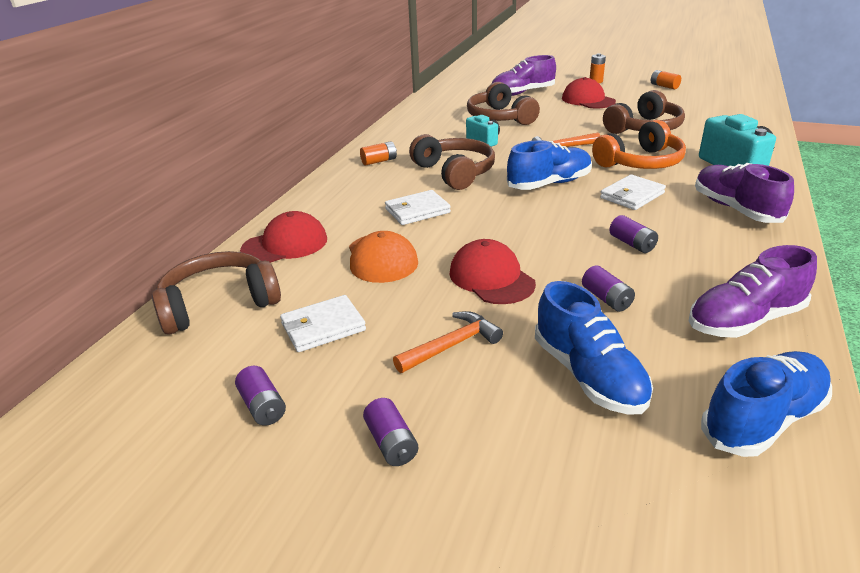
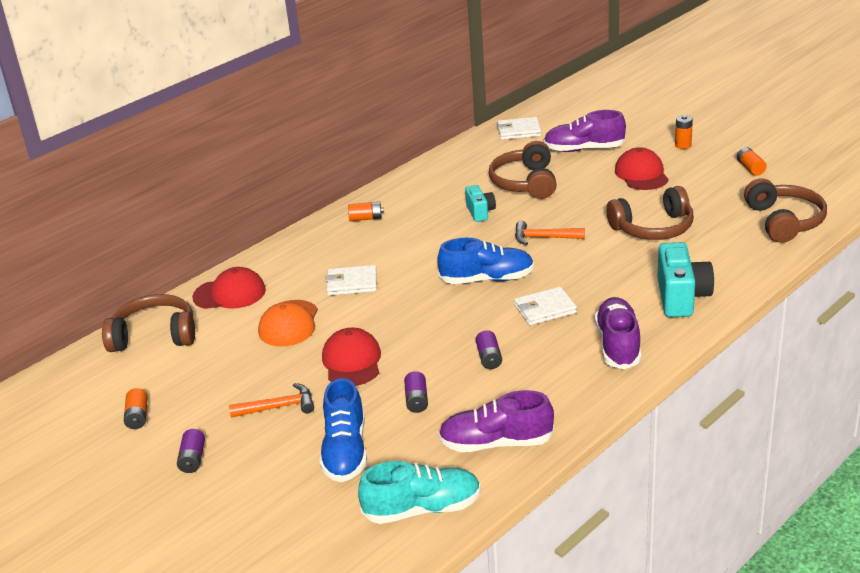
camera: 25 degrees right, 0 degrees up
purple battery [235,366,286,425] -> orange battery [124,388,148,429]
white wallet [280,295,366,352] -> white wallet moved to [497,117,541,140]
brown headphones [409,134,495,190] -> brown headphones moved to [744,179,827,243]
orange headphones [592,120,686,169] -> none
blue shoe [701,351,832,457] -> turquoise shoe [358,461,481,524]

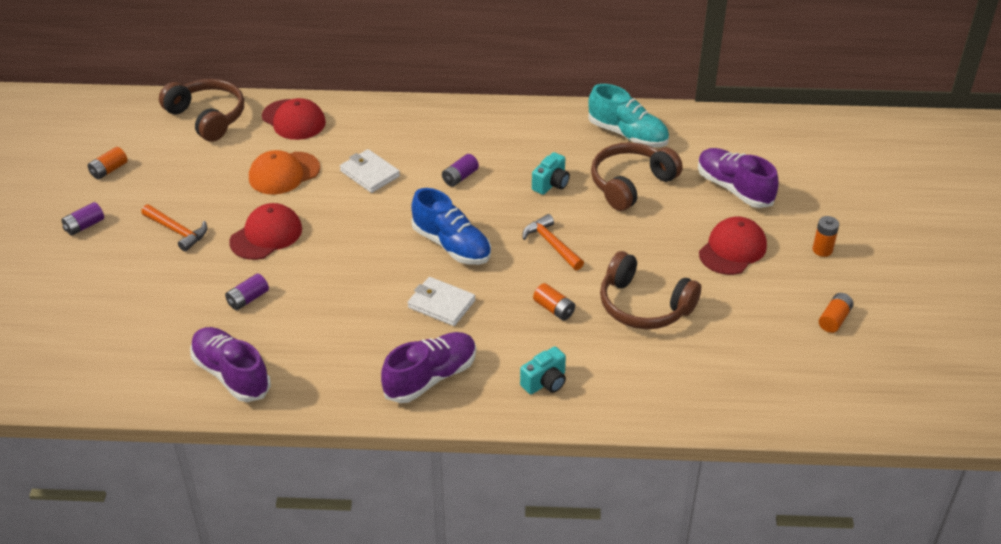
camera: 45 degrees right, 10 degrees up
blue shoe [320,378,367,482] -> none
orange battery [348,202,384,221] -> orange battery moved to [533,283,575,321]
turquoise shoe [358,461,481,524] -> turquoise shoe moved to [588,84,669,148]
purple battery [476,330,502,369] -> purple battery moved to [442,154,479,187]
white wallet [497,117,541,140] -> none
turquoise camera [657,242,714,317] -> turquoise camera [520,346,566,394], size x0.58
brown headphones [744,179,827,243] -> none

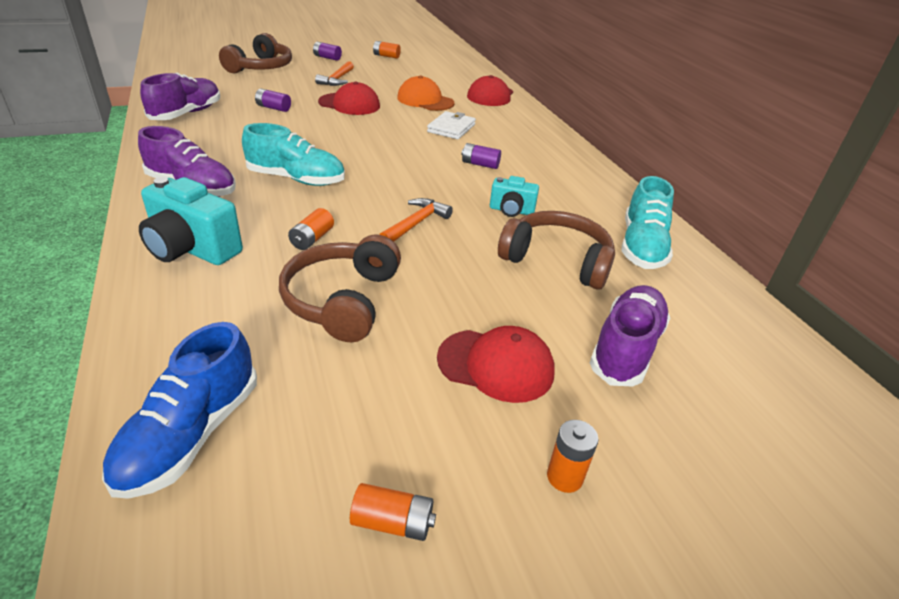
camera: 65 degrees right, 5 degrees down
brown headphones [159,79,244,142] -> brown headphones moved to [219,33,292,73]
white wallet [407,277,475,326] -> turquoise shoe [242,123,345,186]
blue shoe [411,188,491,265] -> blue shoe moved to [102,322,257,499]
turquoise camera [520,346,566,394] -> turquoise camera [139,177,243,265], size x1.73

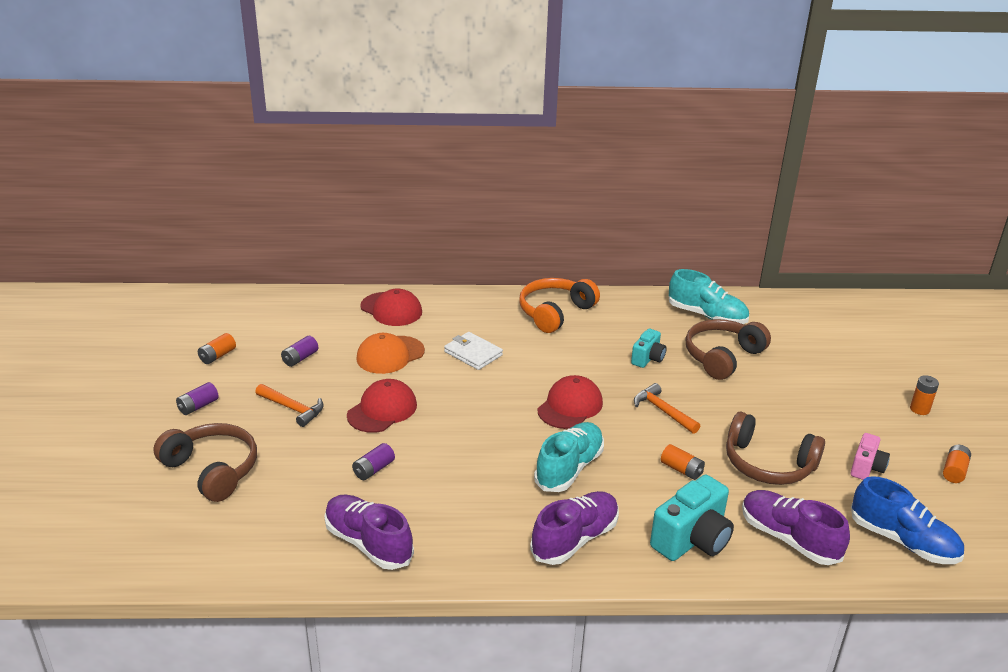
camera: 70 degrees left, 5 degrees down
red cap [437,326,555,403] -> red cap moved to [537,375,603,429]
purple battery [461,143,501,169] -> purple battery moved to [281,336,318,367]
purple shoe [590,285,670,387] -> purple shoe moved to [742,490,850,565]
none -> orange headphones [519,278,600,333]
none -> pink camera [850,433,890,480]

